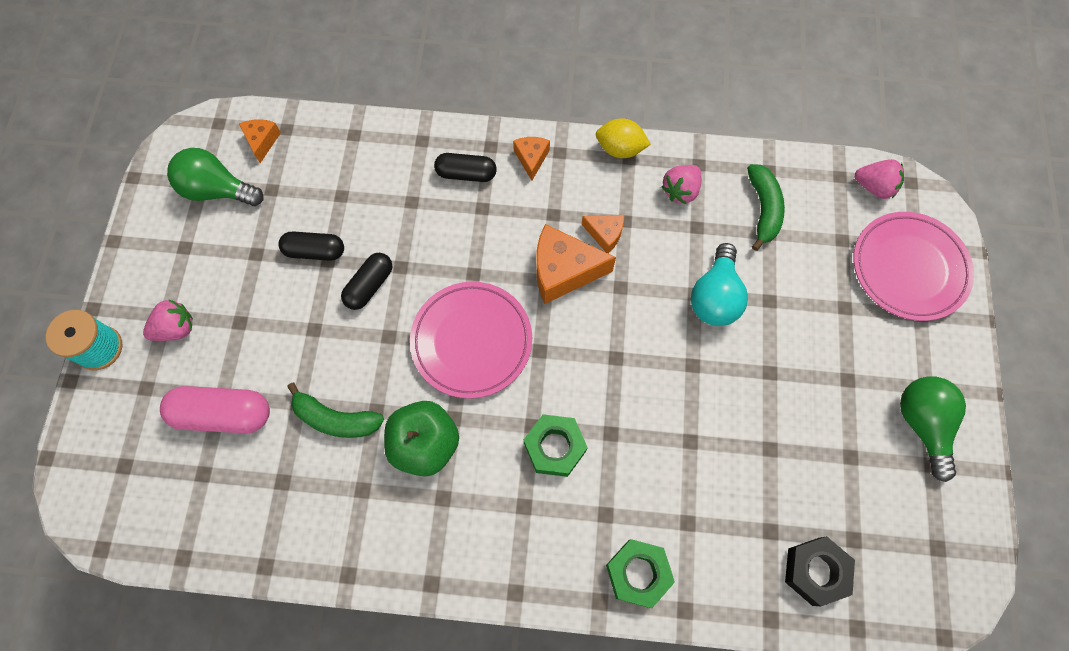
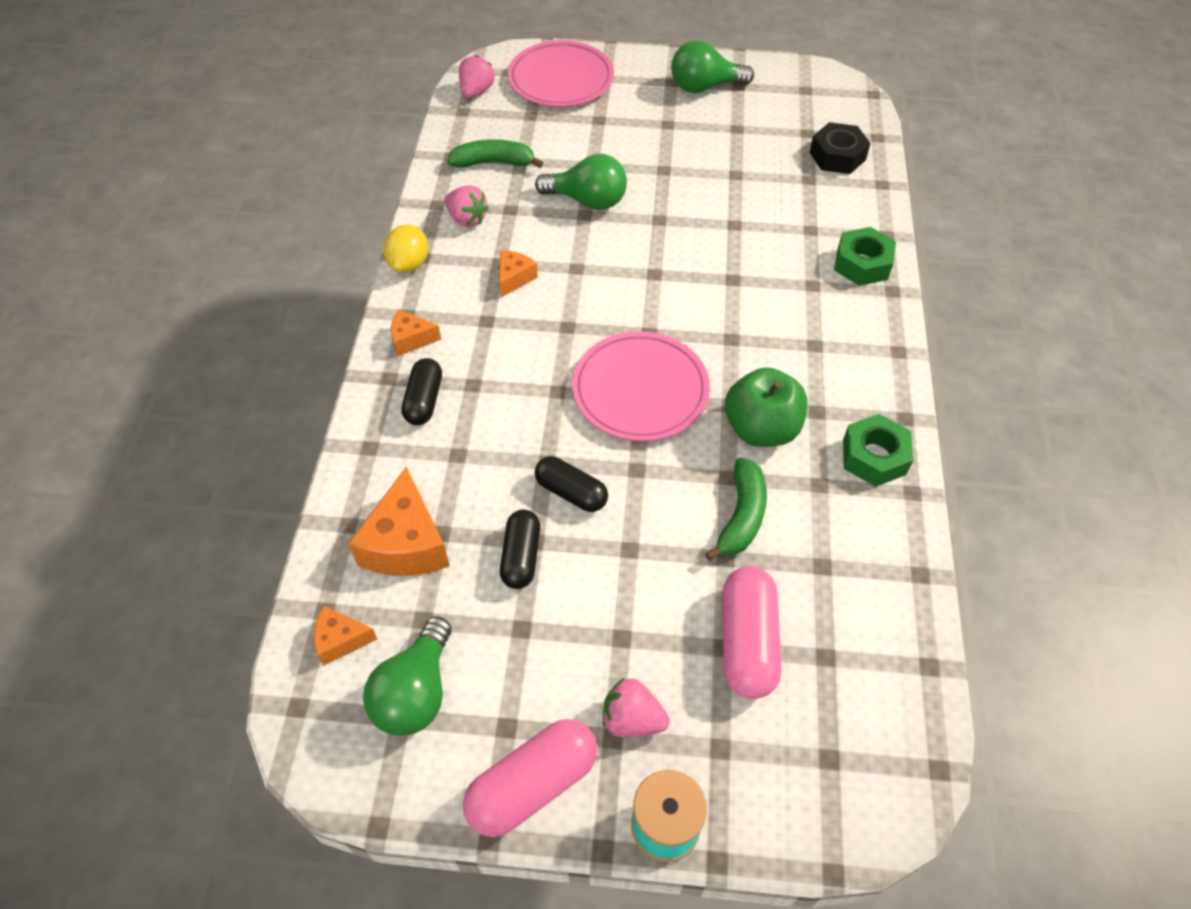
camera: 90 degrees left, 15 degrees down
pink strawberry [143,299,193,341] -> pink strawberry turned 45 degrees counterclockwise [603,678,670,737]
green nut [524,414,588,477] -> green nut moved to [843,414,913,487]
orange cheese [536,224,616,304] -> orange cheese moved to [348,466,450,576]
turquoise light bulb [691,243,748,326] -> green light bulb [535,154,627,210]
none -> pink capsule [463,719,598,837]

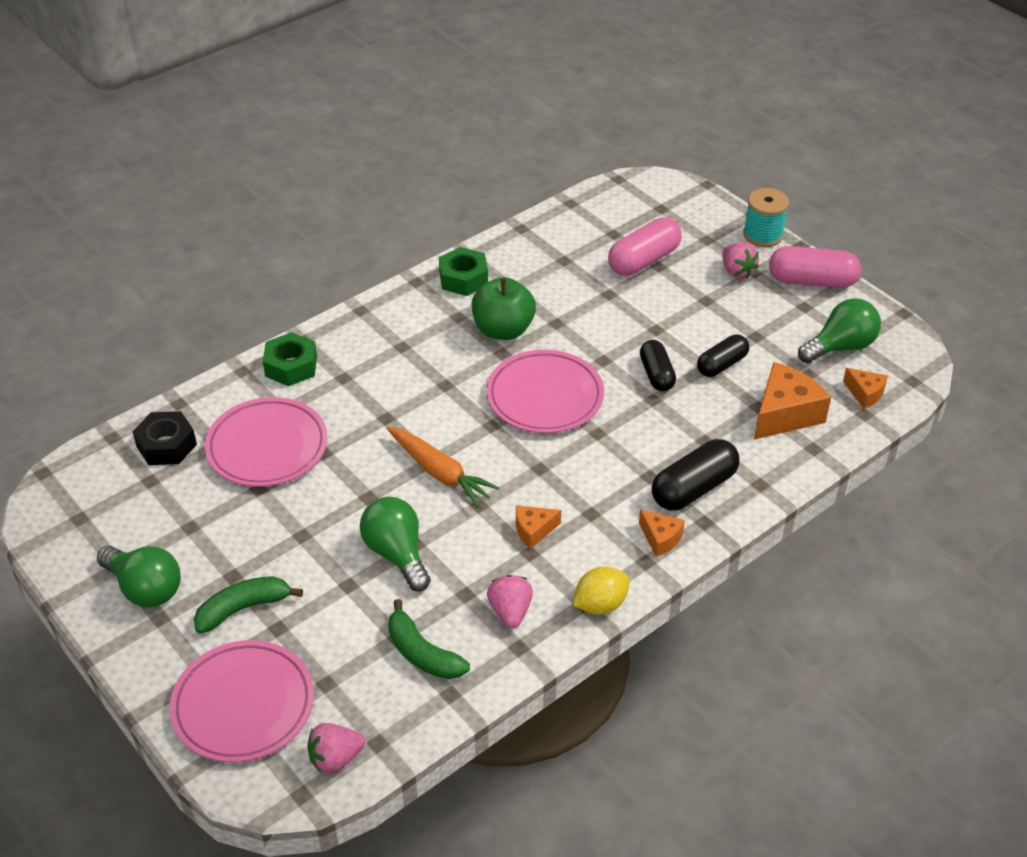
camera: 135 degrees left, 10 degrees down
black capsule [401,358,442,425] -> black capsule [652,439,739,510], size x1.51
green banana [705,458,767,561] -> green banana moved to [194,576,303,633]
none -> pink plate [205,397,328,487]
none -> orange carrot [386,426,500,507]

